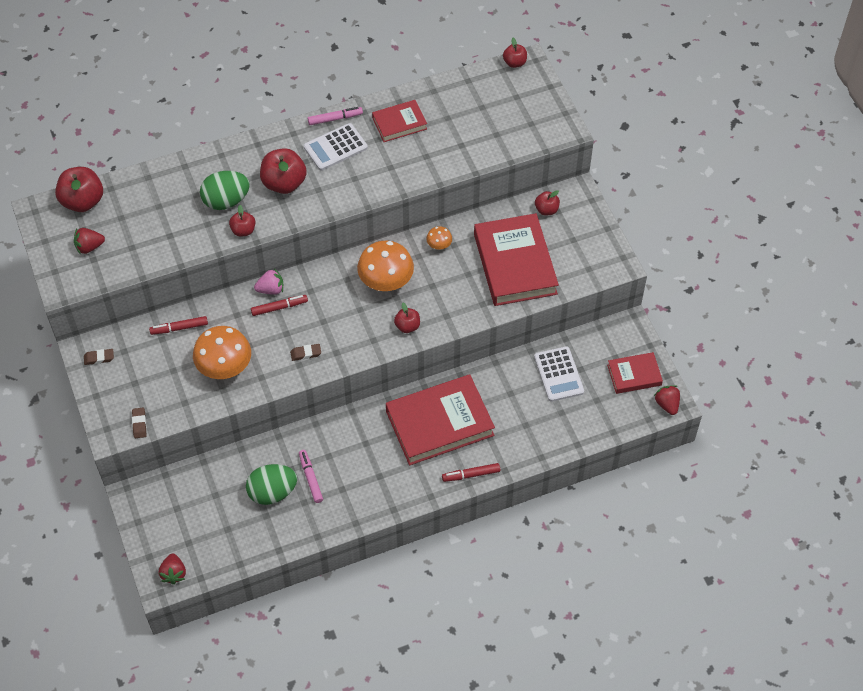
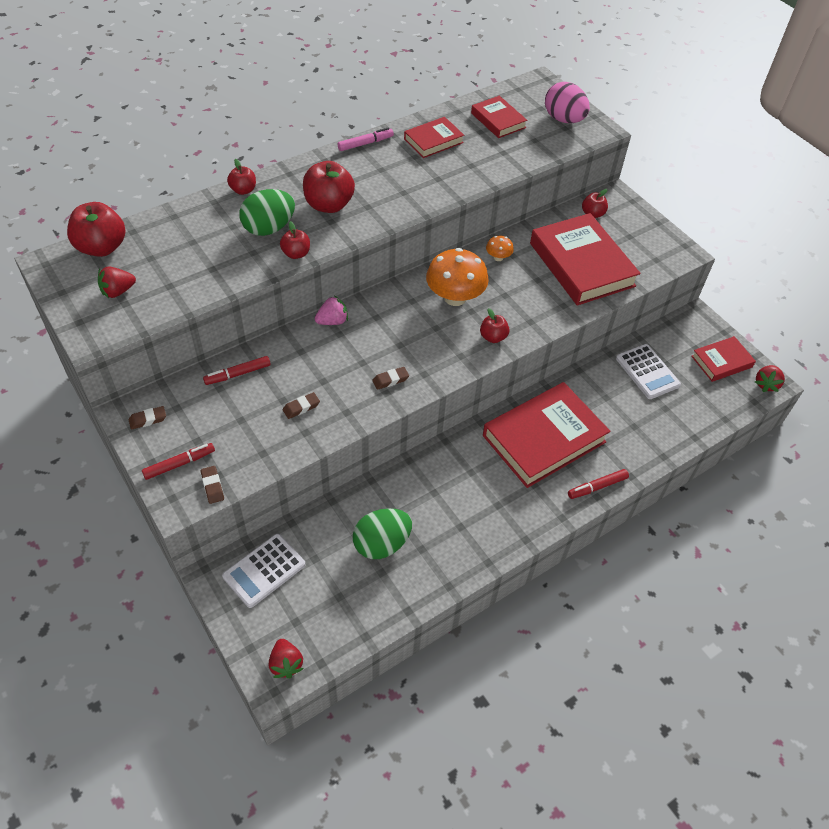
camera: 15 degrees left, 5 degrees down
orange mushroom [193,326,251,379] -> brown eraser [283,392,320,419]
red marker [251,295,308,316] -> red marker moved to [142,443,215,480]
pink marker [299,450,323,503] -> none
white calculator [304,123,368,171] -> white calculator moved to [222,534,306,608]
red apple [503,38,527,68] -> red apple moved to [227,159,256,195]
red strawberry [654,385,680,415] -> red strawberry turned 120 degrees counterclockwise [755,365,785,392]
none -> red book [471,96,527,138]
none -> pink egg [545,82,590,123]

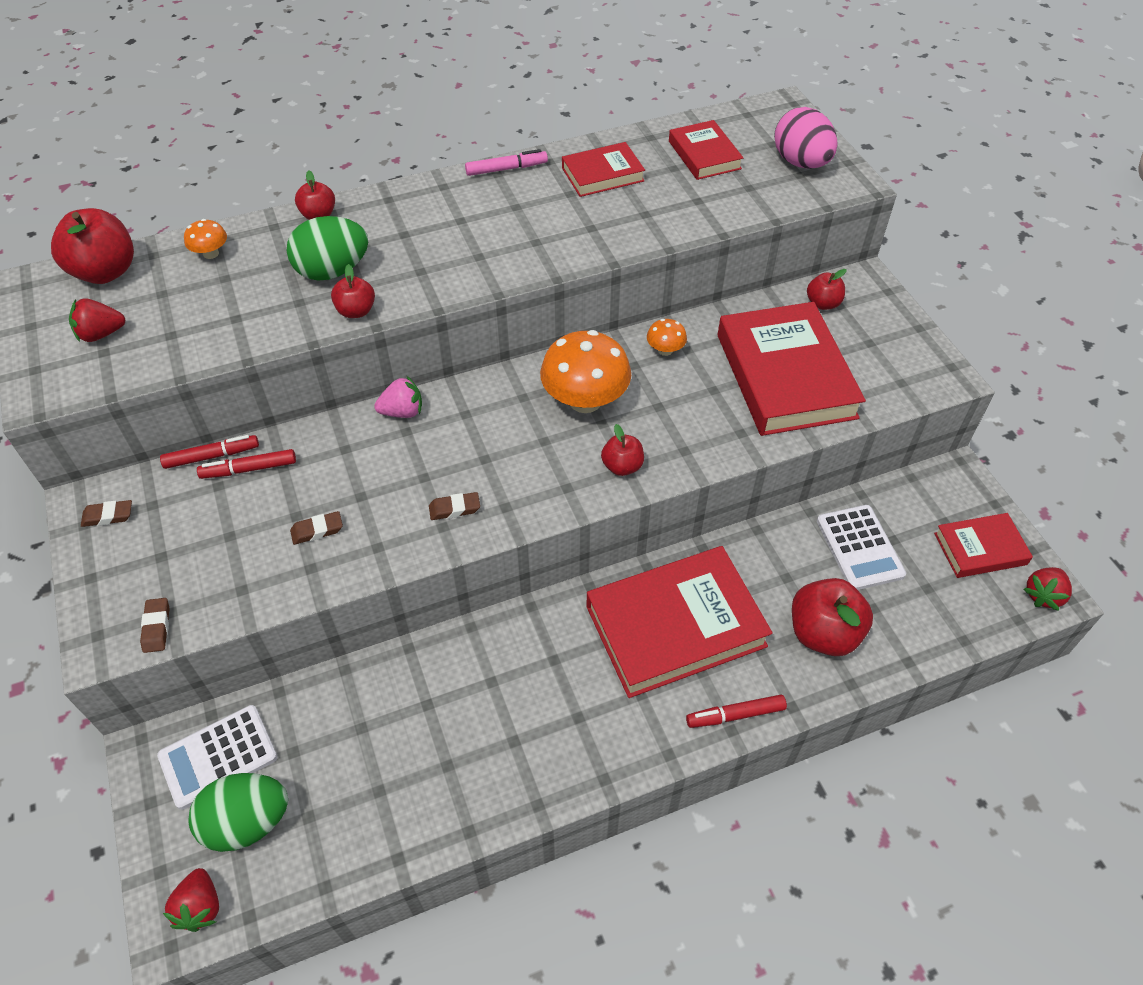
camera: 15 degrees right, 0 degrees up
red marker [142,443,215,480] -> red marker moved to [160,435,259,469]
red apple [303,161,355,213] -> red apple moved to [792,578,873,656]
green egg [353,508,412,559] -> green egg moved to [188,773,288,852]
none -> orange mushroom [184,219,227,259]

